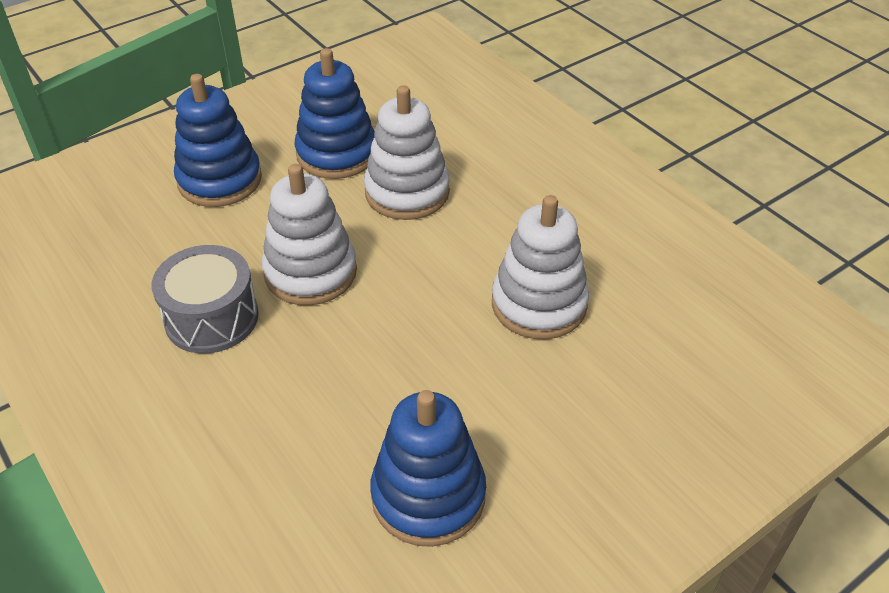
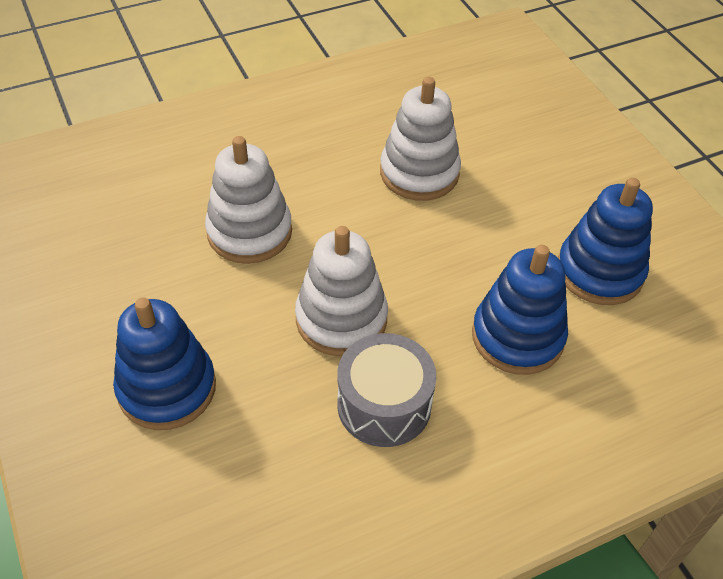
camera: 80 degrees left, 5 degrees up
blue stacking toy [295,48,374,179] -> blue stacking toy moved to [472,245,568,375]

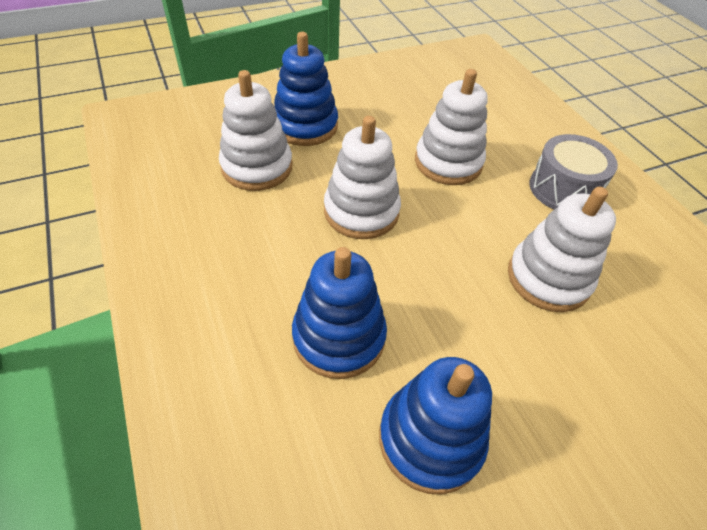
camera: 90 degrees right, 0 degrees up
grey drum [337,333,436,447] -> grey drum moved to [530,134,618,209]
none -> white stacking toy [219,70,293,191]

